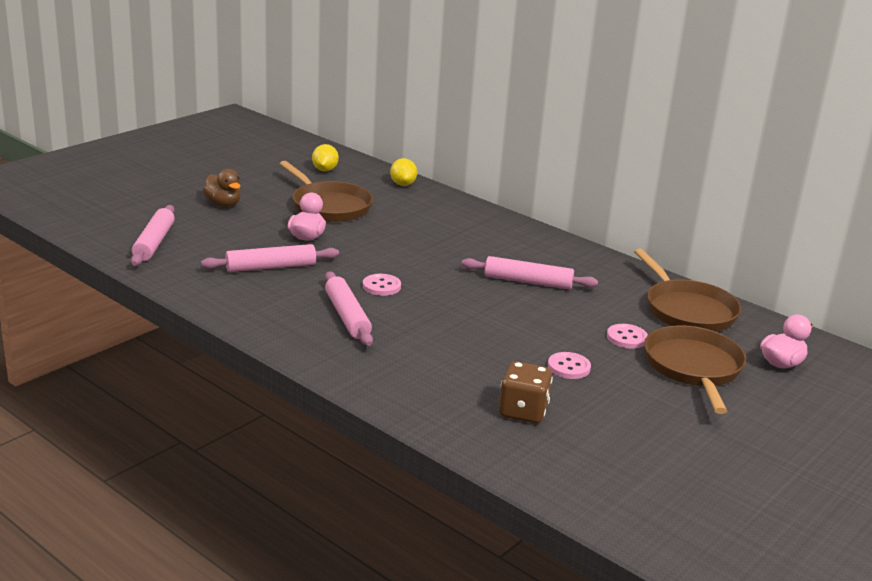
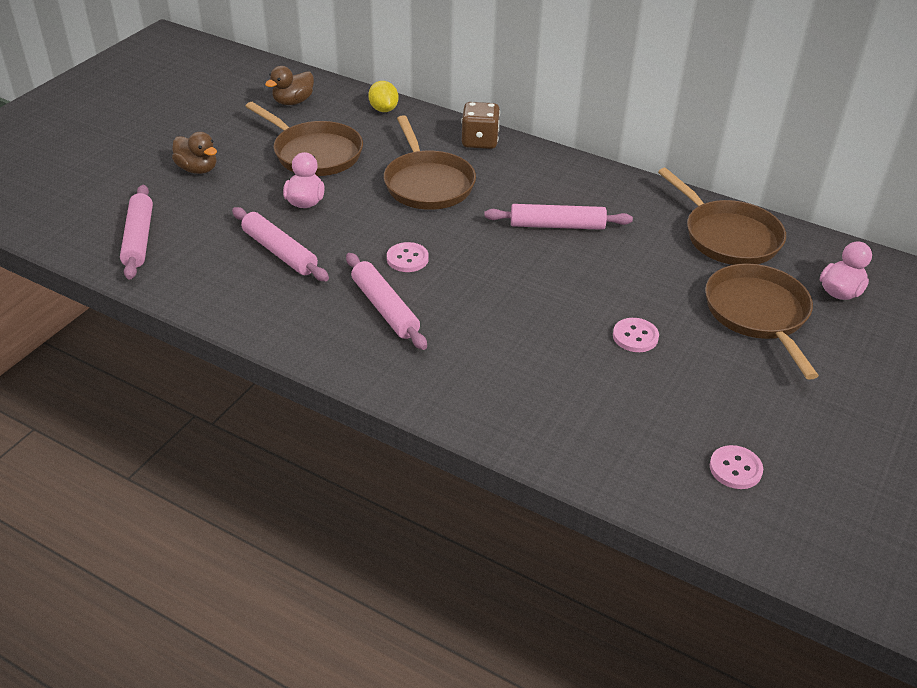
camera: 10 degrees left, 15 degrees up
pink rolling pin [201,244,339,272] -> pink rolling pin turned 75 degrees clockwise [232,207,329,281]
yellow lemon [312,144,339,171] -> brown duck [265,66,314,105]
brown dice [499,361,553,423] -> brown dice moved to [461,102,500,149]
pink button [607,324,648,349] -> pink button moved to [710,445,763,489]
none -> brown pan [384,115,476,210]

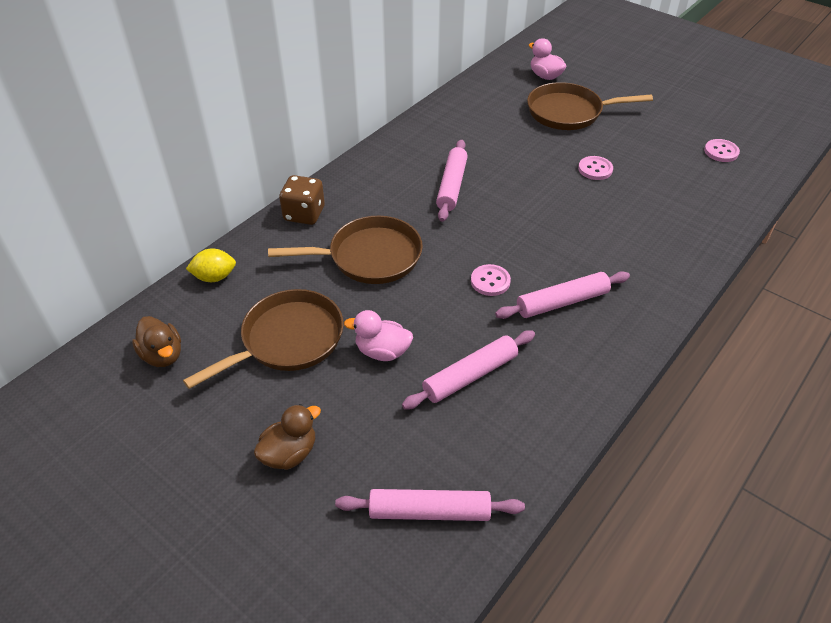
camera: 80 degrees left, 5 degrees up
brown pan [658,168,786,265] -> none

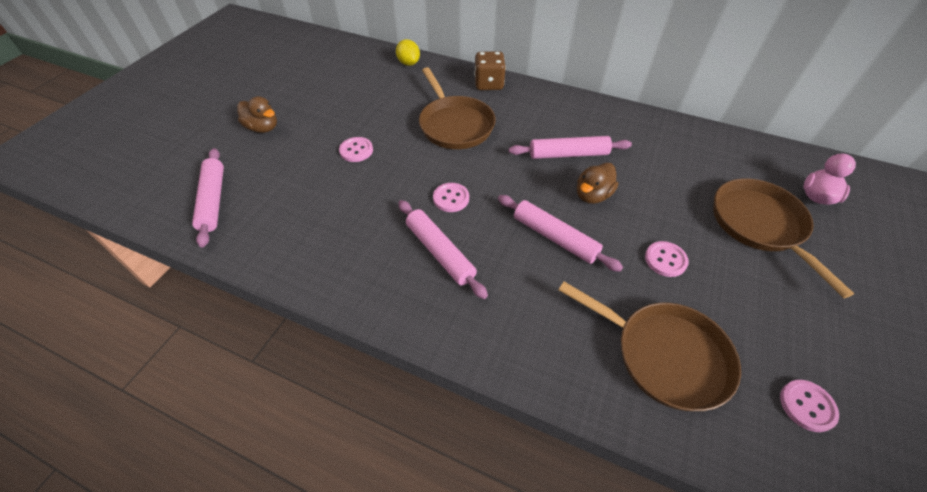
camera: 75 degrees right, 5 degrees up
brown duck [132,316,181,367] -> brown duck moved to [577,163,618,204]
brown pan [183,289,344,389] -> brown pan moved to [559,281,741,411]
pink duck [344,310,413,361] -> pink button [339,137,373,162]
pink rolling pin [402,330,535,410] -> pink rolling pin moved to [498,195,623,272]

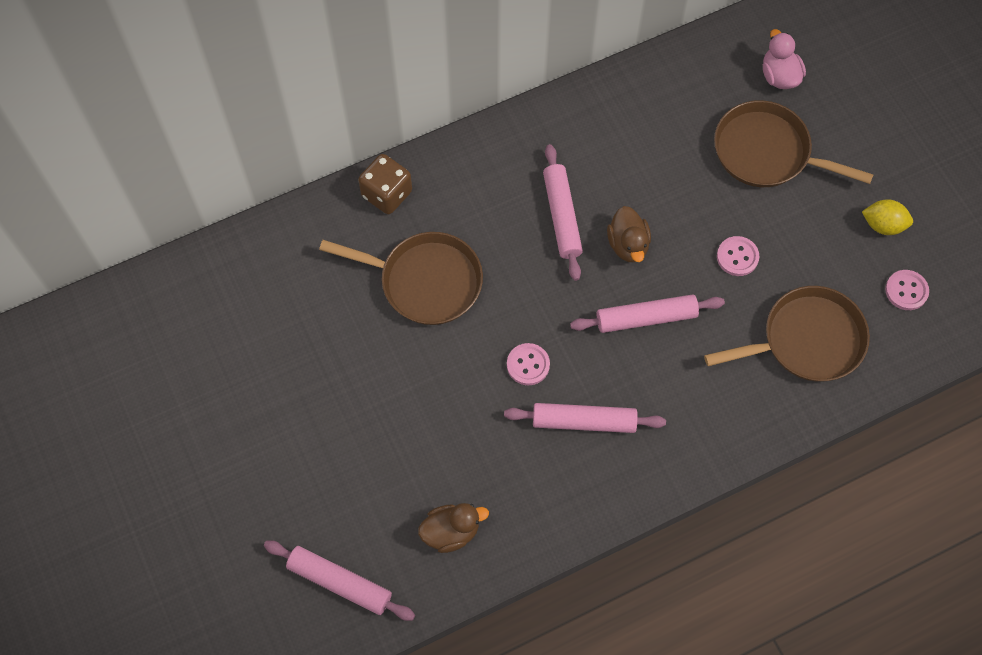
camera: 50 degrees left, 15 degrees up
brown duck [237,96,277,133] -> brown duck moved to [418,503,489,553]
pink button [339,137,373,162] -> none
yellow lemon [396,39,420,66] -> yellow lemon moved to [862,199,913,235]
pink rolling pin [509,136,632,159] -> pink rolling pin turned 45 degrees counterclockwise [543,144,583,281]

